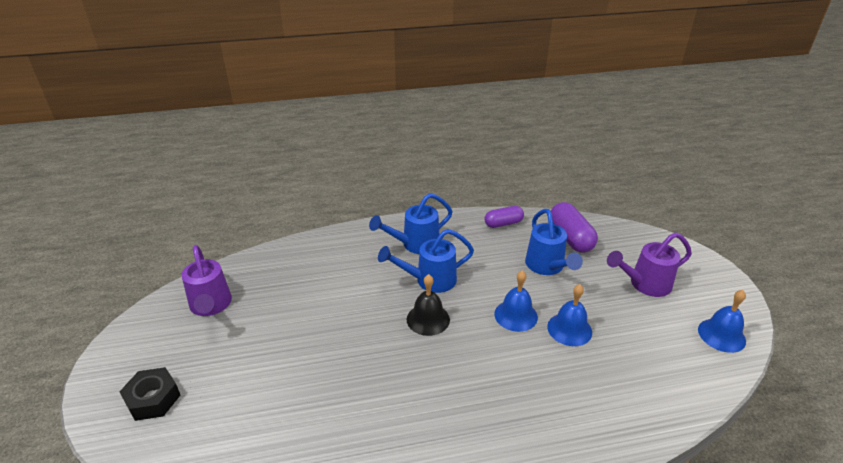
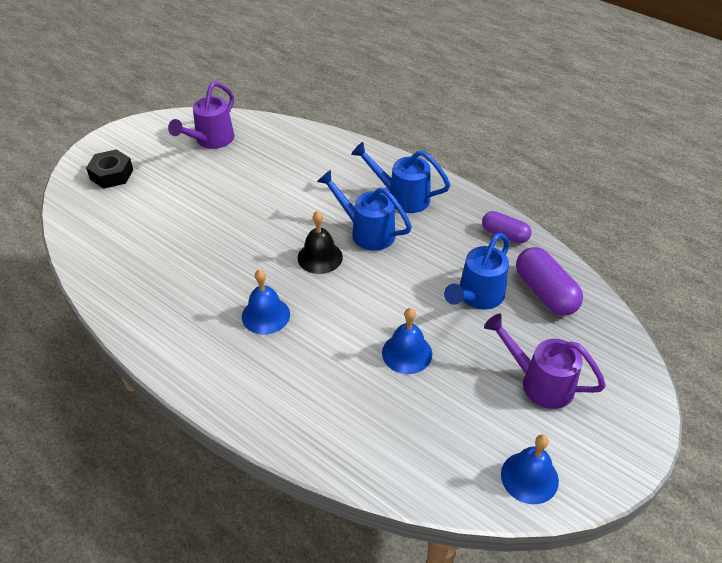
camera: 50 degrees right, 10 degrees up
blue bell [494,270,538,332] -> blue bell moved to [242,269,290,335]
purple capsule [551,202,598,253] -> purple capsule turned 60 degrees counterclockwise [516,247,583,315]

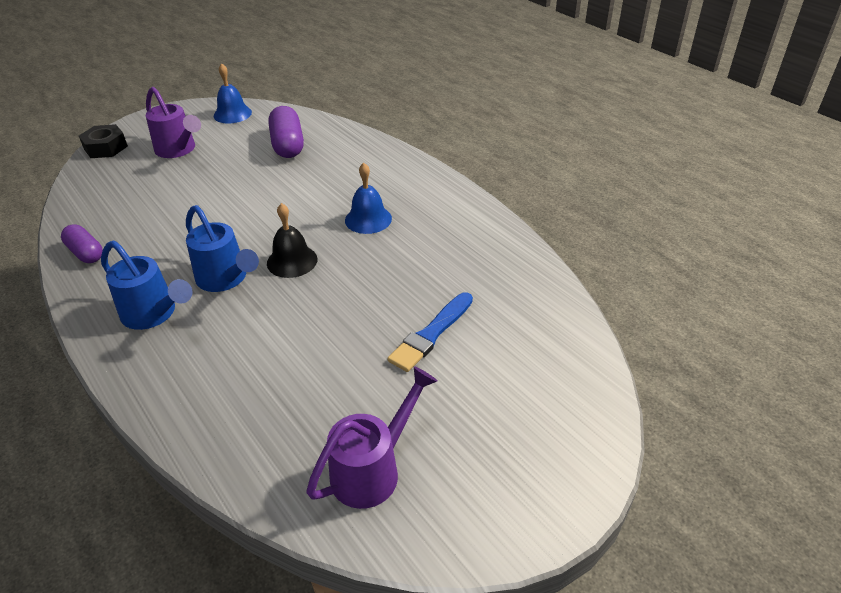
camera: 165 degrees left, 5 degrees down
black nut [86,149,133,189] -> black nut moved to [79,124,128,158]
blue bell [382,308,432,374] -> none
blue watering can [444,233,510,310] -> none
purple capsule [516,247,583,315] -> purple capsule moved to [268,106,304,158]
none -> blue brush [387,292,473,372]

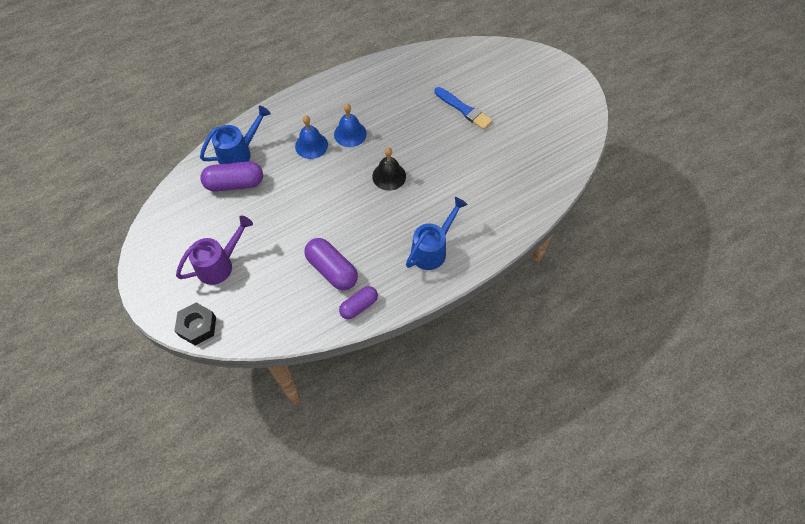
camera: 85 degrees left, 20 degrees up
blue watering can [186,205,259,292] -> blue watering can moved to [200,105,271,164]
blue bell [214,63,252,123] -> blue bell moved to [295,115,328,159]
purple watering can [306,366,437,509] -> none
none -> purple capsule [304,238,358,290]

